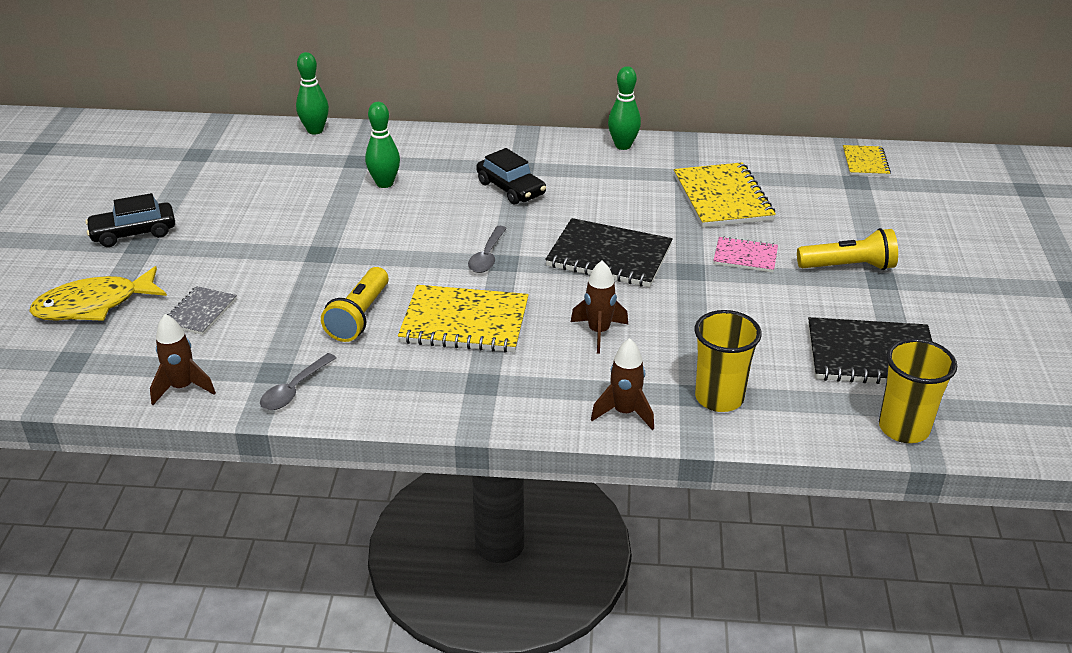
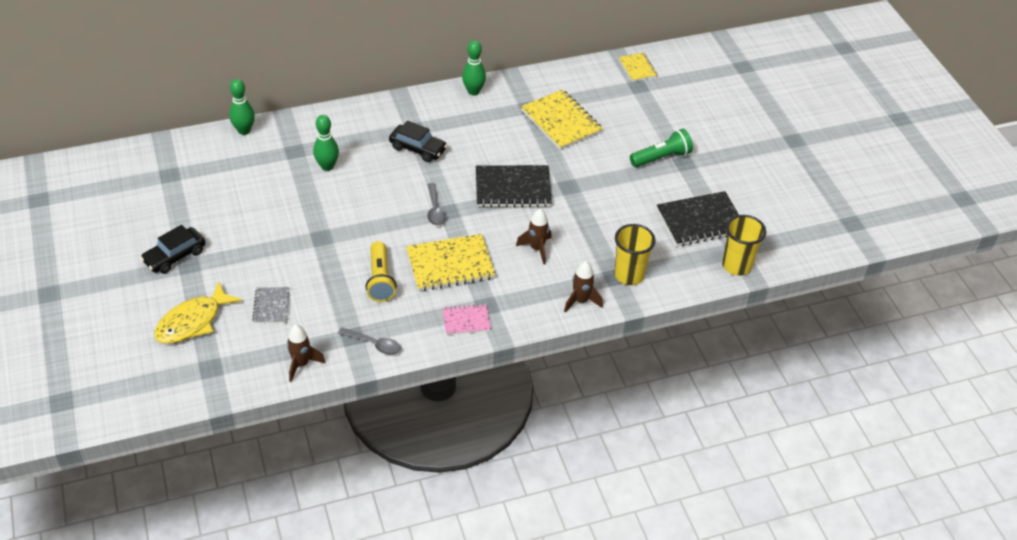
camera: 25 degrees left, 10 degrees up
grey spoon [260,353,336,410] -> grey spoon turned 75 degrees counterclockwise [338,327,401,355]
pink notebook [713,236,778,272] -> pink notebook moved to [442,304,491,335]
yellow flashlight [797,228,898,270] -> green flashlight [630,129,693,167]

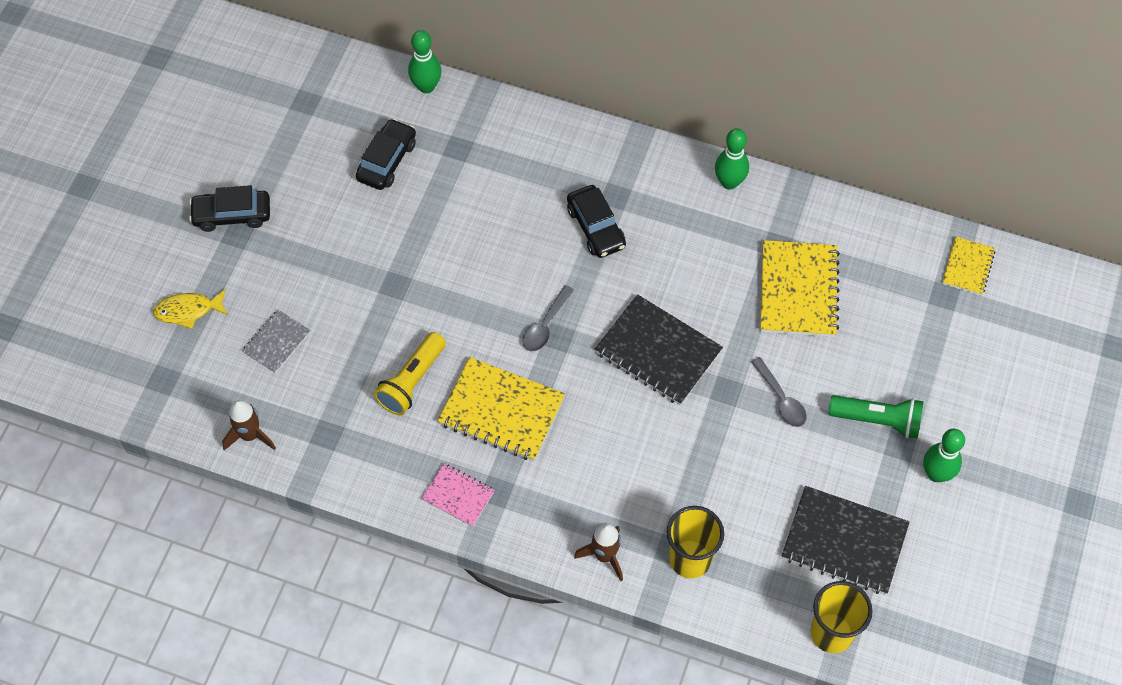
camera: 40 degrees right, 15 degrees up
yellow fish [154,281,242,344] -> yellow fish [153,289,228,329], size x0.64
green bowling pin [313,115,339,171] -> green bowling pin moved to [923,429,965,482]
grey spoon [338,327,401,355] -> grey spoon moved to [751,357,807,427]
brown rocket [516,209,552,265] -> none
none -> black car [356,119,416,190]

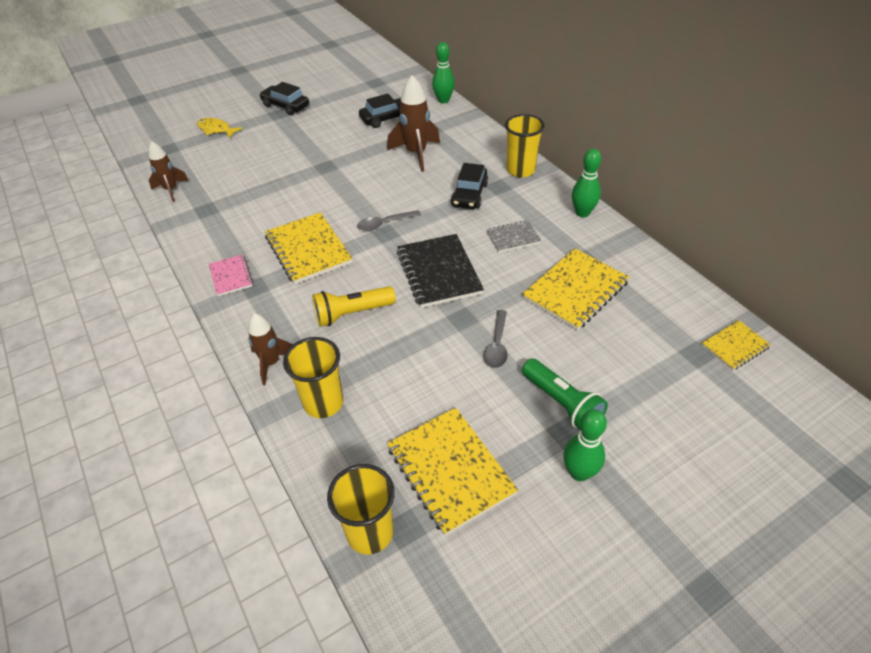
camera: 40 degrees right, 15 degrees down
grey notebook [242,310,311,373] -> grey notebook moved to [487,220,542,253]
yellow flashlight [374,332,446,415] -> yellow flashlight moved to [313,286,396,327]
black notebook [781,486,910,595] -> yellow notebook [387,408,518,536]
none -> brown rocket [387,75,440,172]
none -> yellow cup [505,114,545,177]

